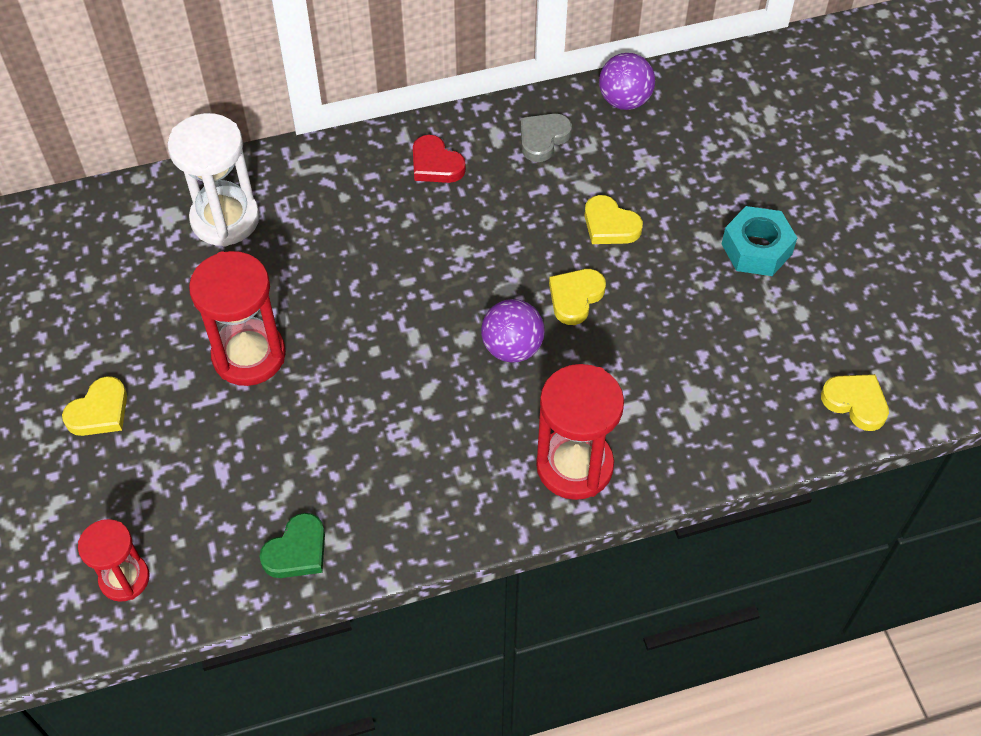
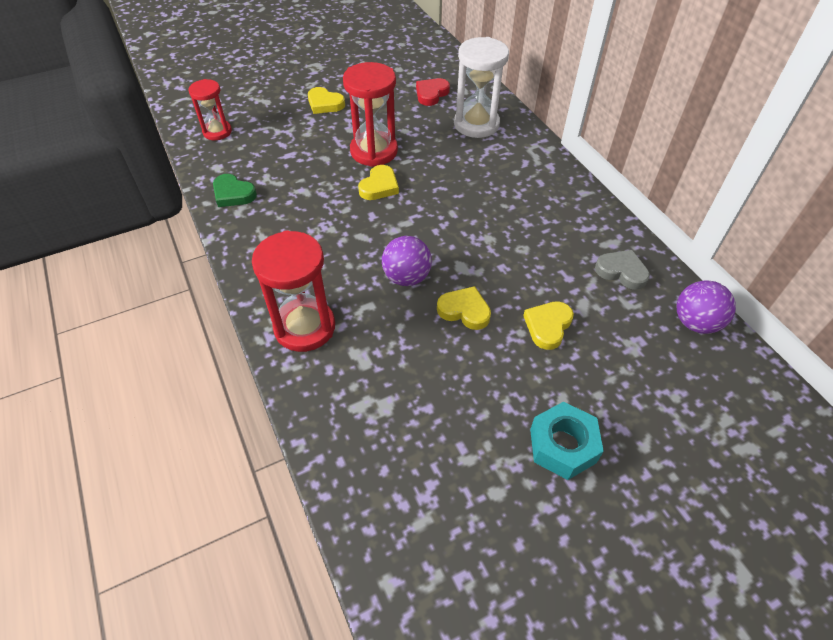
camera: 80 degrees right, 5 degrees down
red heart [413,135,466,183] -> red heart moved to [416,78,450,106]
yellow heart [821,374,889,431] -> yellow heart moved to [358,165,399,200]

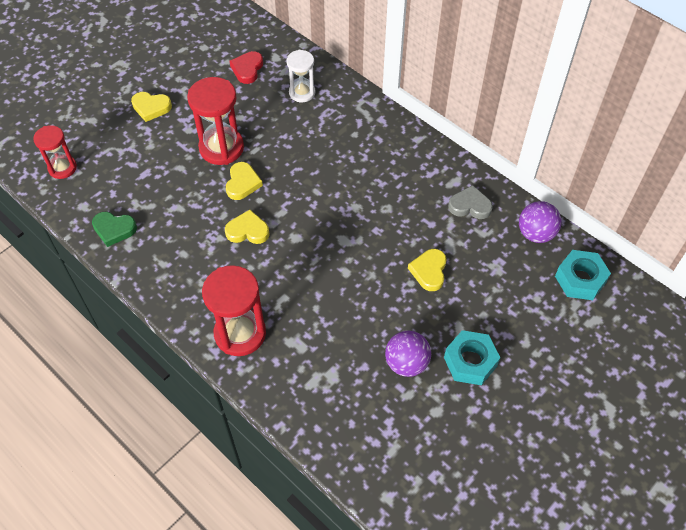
camera: 20 degrees left, 5 degrees up
purple ball [382,236,432,286] -> purple ball moved to [385,331,431,377]
yellow heart [437,286,491,330] -> yellow heart moved to [225,209,270,244]
white hourglass [454,37,509,138] -> white hourglass [287,50,315,102], size x0.62
none -> turquoise nut [555,250,611,300]

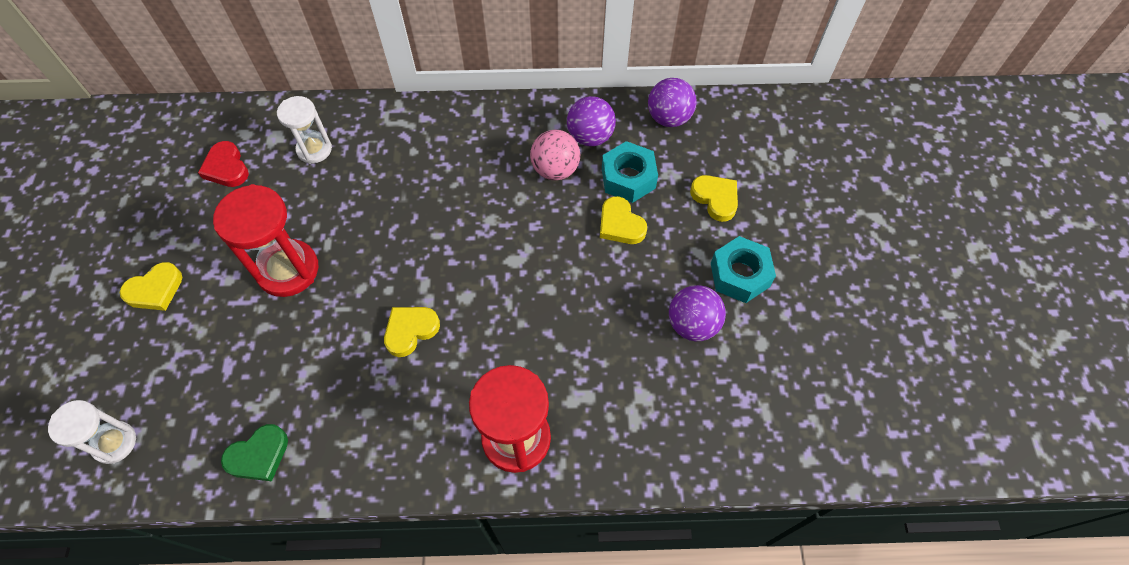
camera: 45 degrees left, 5 degrees up
red hourglass [33,125,77,179] -> white hourglass [48,400,136,464]
yellow heart [226,162,263,200] -> yellow heart moved to [690,175,738,222]
grey heart [448,185,493,219] -> purple ball [567,96,616,146]
turquoise nut [555,250,611,300] -> turquoise nut moved to [602,141,658,203]
none -> pink ball [530,129,580,181]

